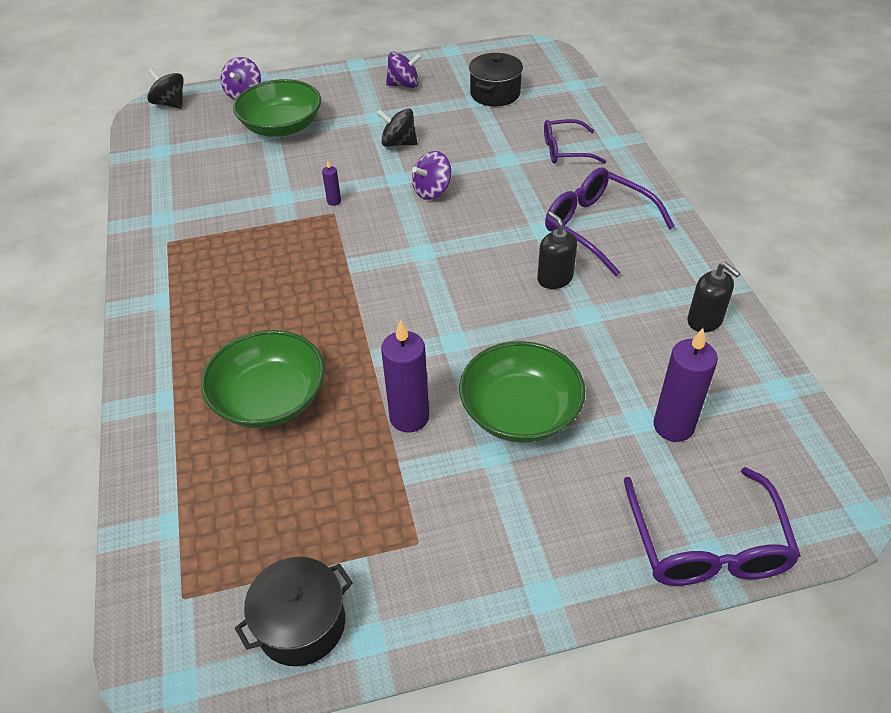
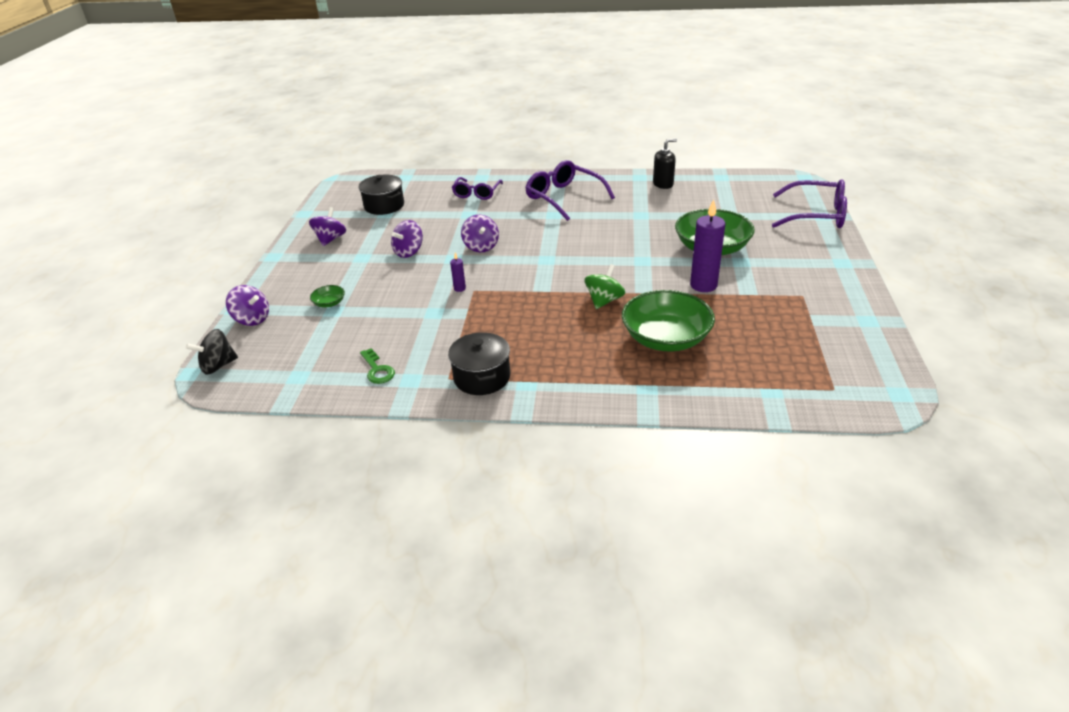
camera: 70 degrees left, 10 degrees down
green bowl [233,79,321,137] -> green bowl [310,285,345,308], size x0.42
black pot [235,557,353,666] -> black pot moved to [448,332,510,395]
black spinning top [376,108,418,147] -> purple spinning top [391,220,423,258]
black soap dispenser [537,211,577,289] -> none
purple glasses [545,168,675,276] -> purple glasses turned 75 degrees clockwise [525,160,615,221]
purple candle [653,328,718,442] -> none
none -> green key [360,348,395,384]
none -> green spinning top [585,264,625,309]

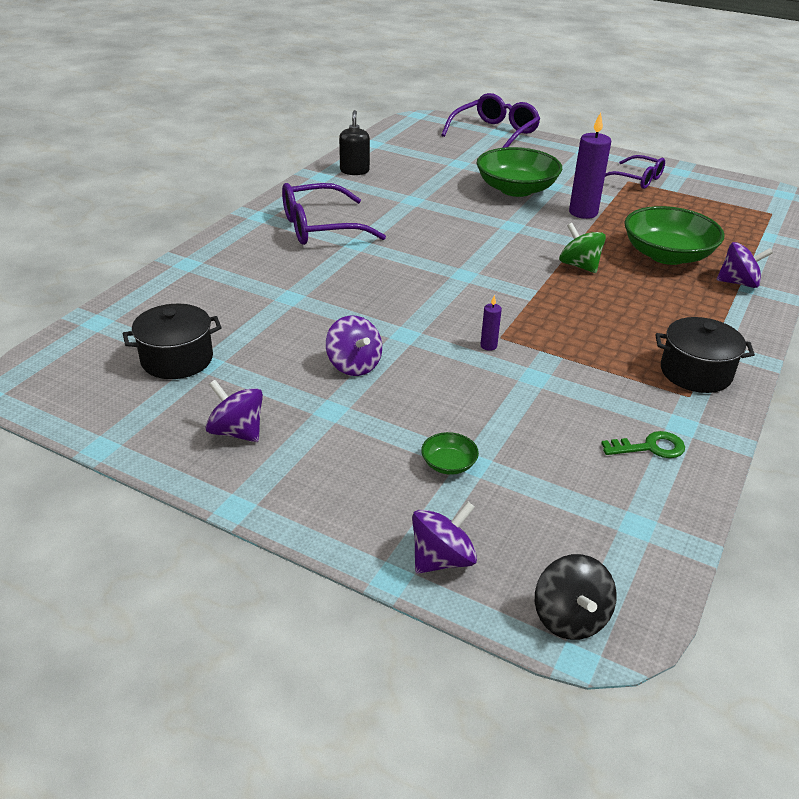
camera: 70 degrees left, 0 degrees up
purple glasses [452,177,503,200] -> purple glasses moved to [605,155,665,189]
purple spinning top [461,215,499,252] -> purple spinning top moved to [717,242,773,288]

